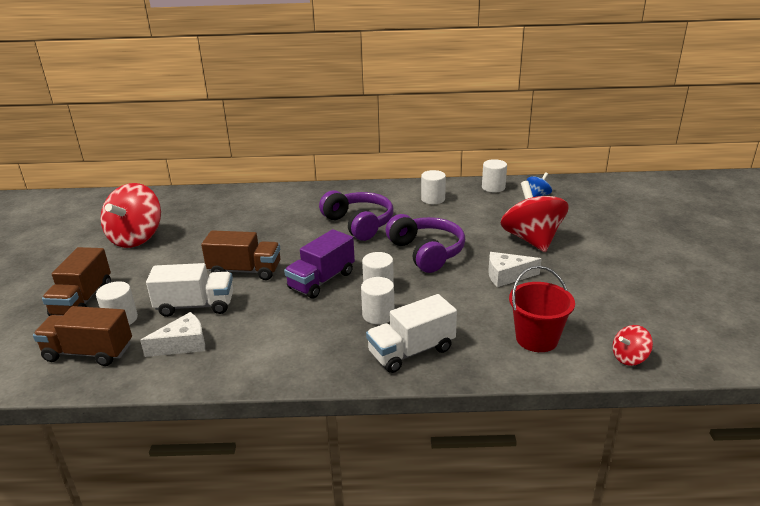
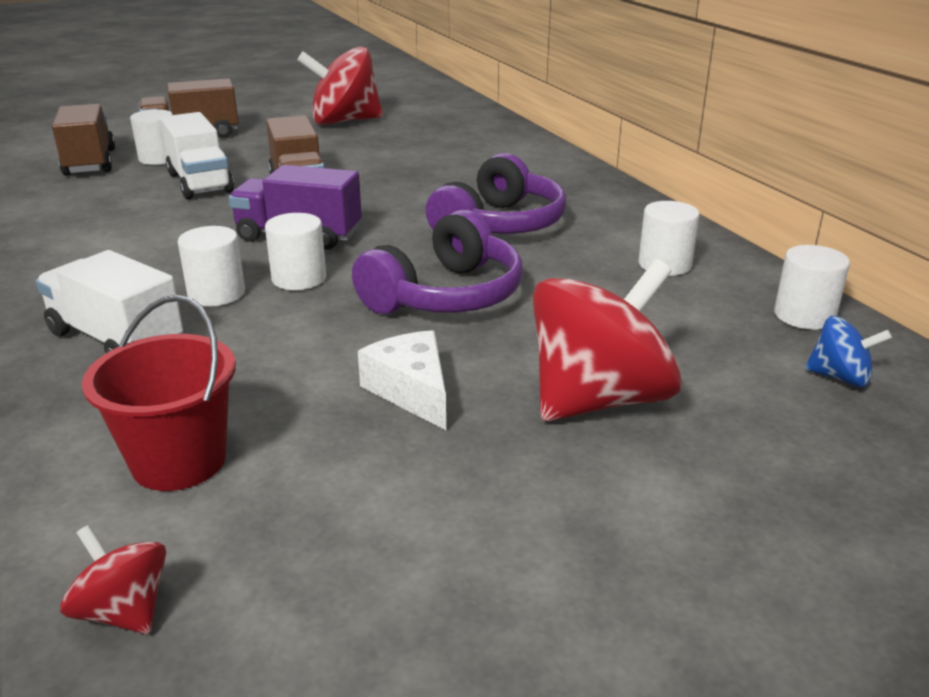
camera: 65 degrees right, 0 degrees up
white cheese [140,312,205,357] -> none

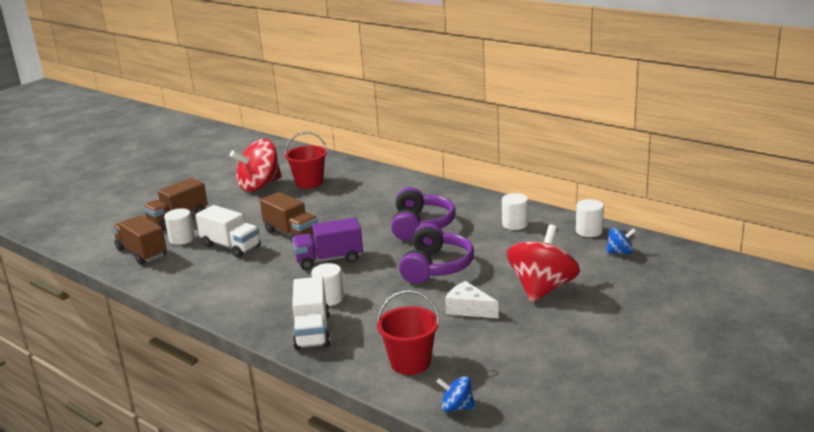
camera: 25 degrees left, 5 degrees down
white truck [36,250,183,353] -> white truck turned 105 degrees counterclockwise [292,276,330,350]
red spinning top [60,525,166,634] -> blue spinning top [437,376,475,412]
white cylinder [265,213,326,290] -> none
none -> red bucket [284,132,328,189]

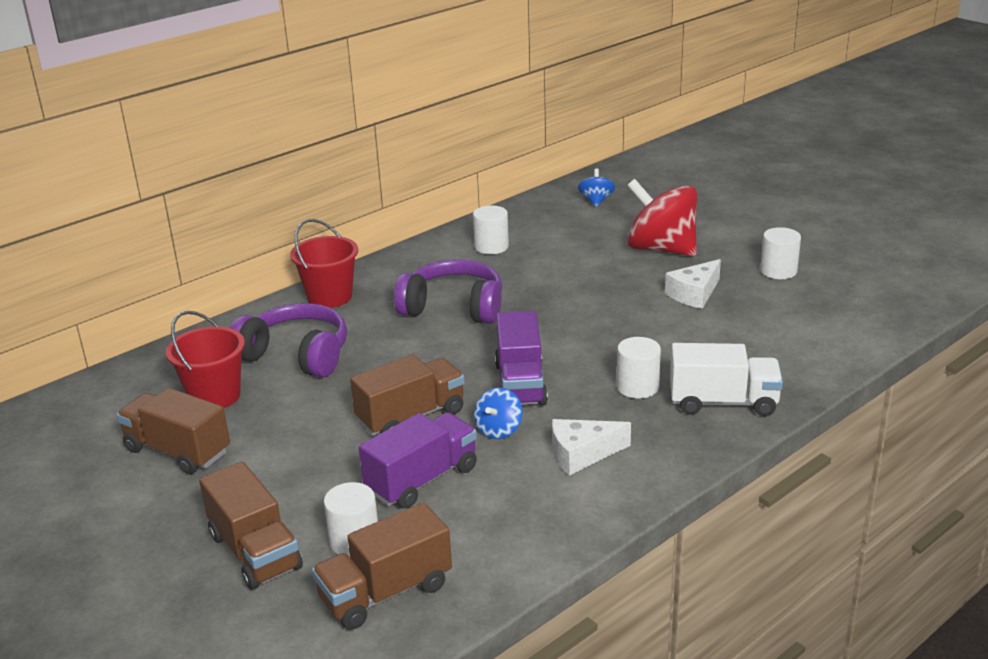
camera: 80 degrees left, 5 degrees up
white truck [195,205,261,258] -> purple truck [359,413,477,509]
red spinning top [230,139,282,192] -> brown truck [116,388,230,474]
red bucket [377,290,440,375] -> red bucket moved to [290,219,358,308]
purple headphones [399,223,474,284] -> purple headphones moved to [230,303,347,378]
blue spinning top [437,376,475,412] -> blue spinning top moved to [474,387,522,439]
white cylinder [576,199,604,237] -> white cylinder moved to [760,227,801,279]
none -> white cheese [552,419,631,476]

